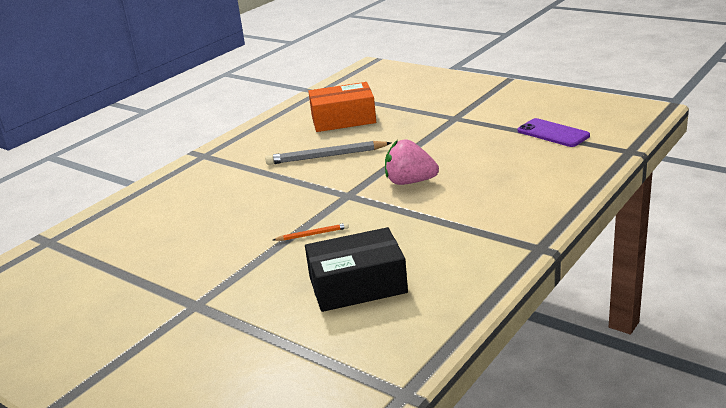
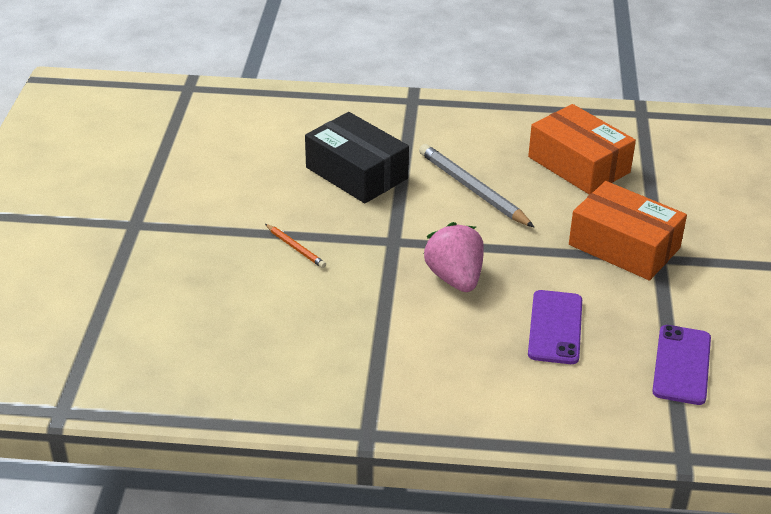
camera: 55 degrees right, 10 degrees up
black box [305,227,408,312] -> black box moved to [305,112,409,203]
none -> purple phone [528,290,582,364]
none -> orange box [569,181,687,280]

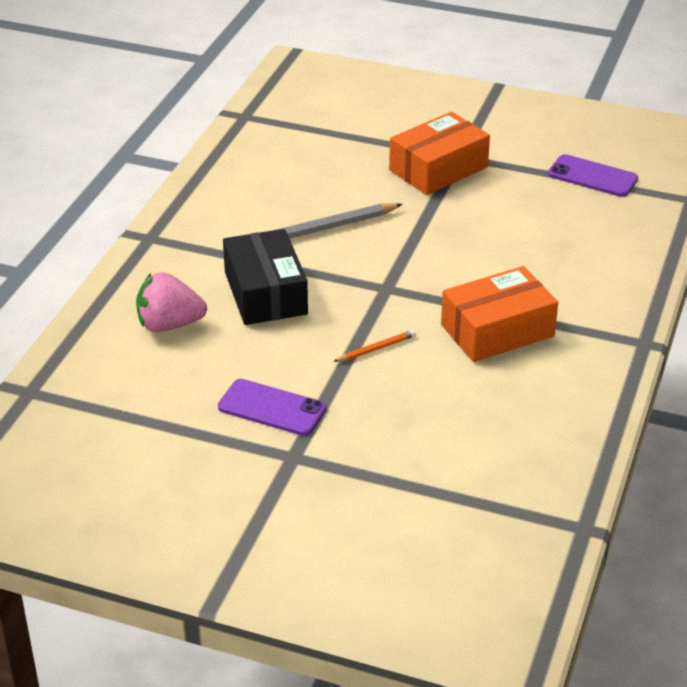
camera: 75 degrees left, 0 degrees up
black box [305,112,409,203] -> black box turned 75 degrees counterclockwise [223,229,308,325]
pink strawberry [424,222,484,292] -> pink strawberry moved to [136,272,207,332]
orange box [528,104,636,195] -> orange box moved to [441,266,558,362]
purple phone [528,290,582,364] -> purple phone moved to [218,379,326,436]

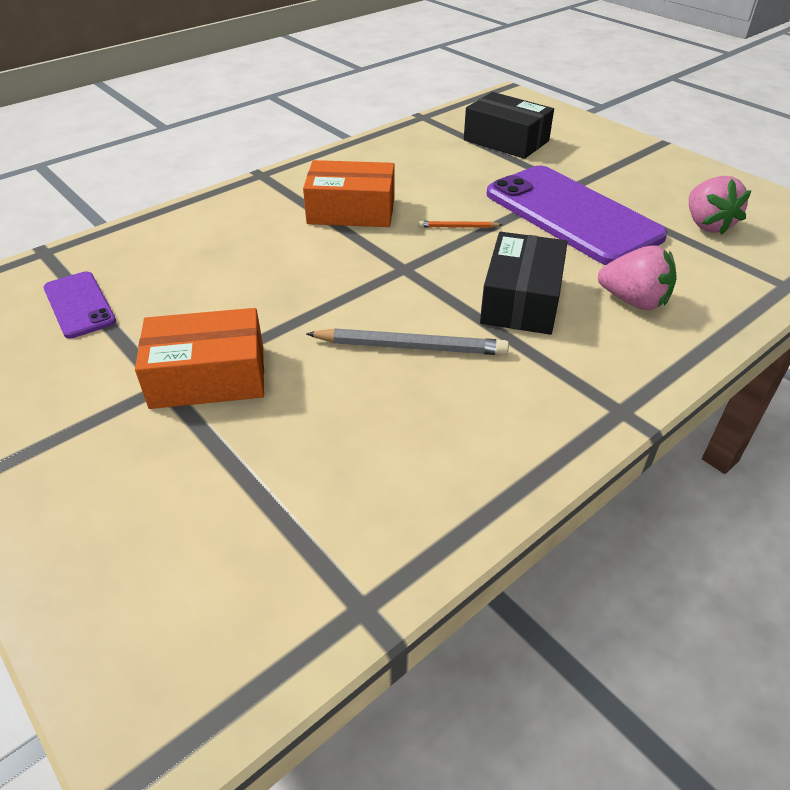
camera: 150 degrees left, 5 degrees up
purple phone [218,379,326,436] -> purple phone [487,166,667,265], size x2.07
none -> black box [464,92,554,159]
none -> pink strawberry [689,176,751,235]

